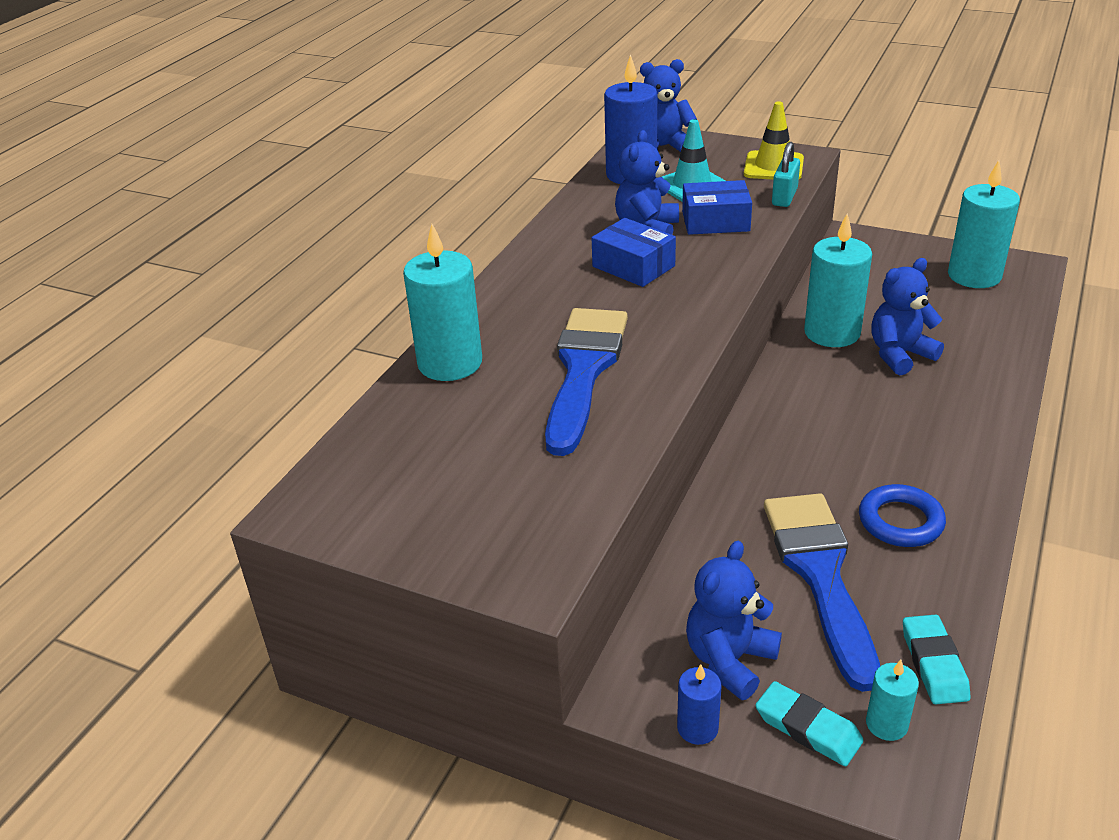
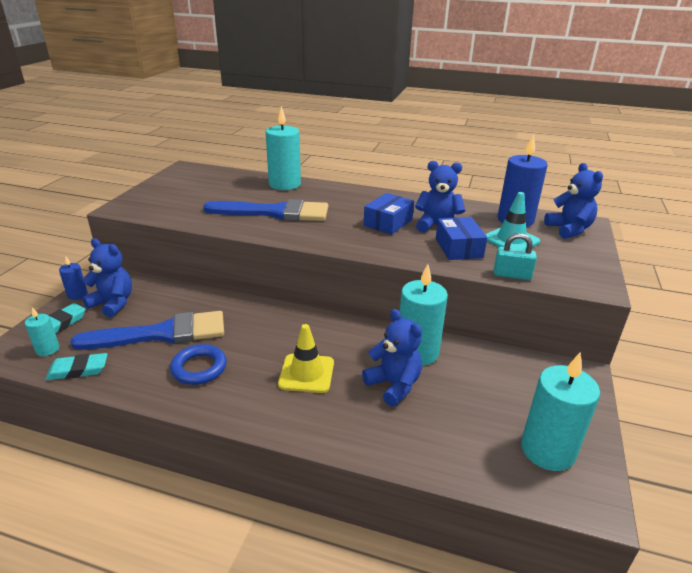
camera: 80 degrees right, 5 degrees down
yellow traffic cone [744,102,804,179] -> yellow traffic cone moved to [278,324,334,393]

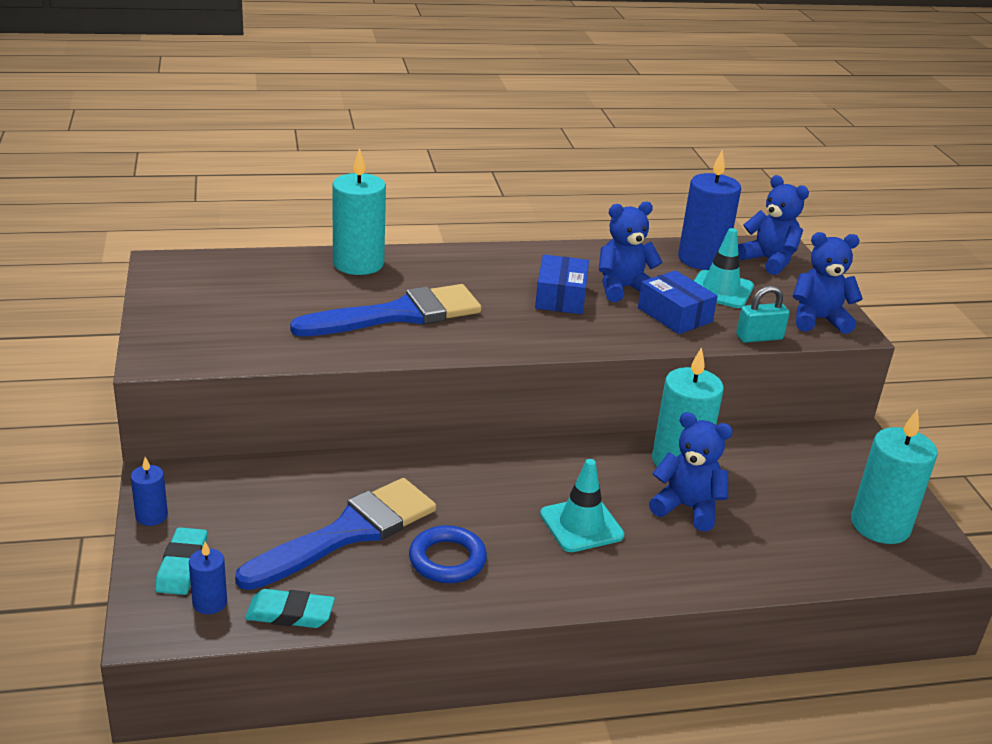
camera: 30 degrees left, 0 degrees up
turquoise candle [25,307,59,356] -> blue candle [189,542,227,614]
turquoise eraser [45,353,108,380] -> turquoise eraser turned 45 degrees clockwise [245,589,335,628]
blue teddy bear [82,238,132,317] -> blue teddy bear moved to [793,232,863,334]
yellow traffic cone [278,324,334,393] -> turquoise traffic cone [540,459,624,552]

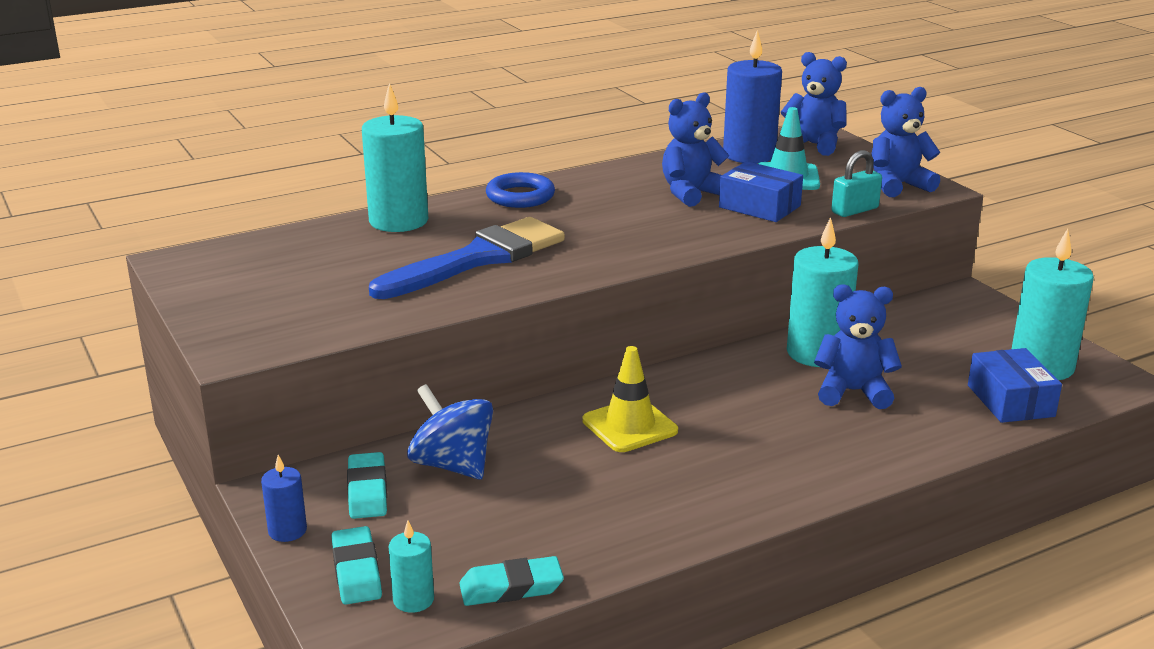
camera: 15 degrees left, 5 degrees down
blue candle [189,542,227,614] -> turquoise candle [389,520,434,613]
blue brush [235,478,436,590] -> none
blue ring [409,525,487,583] -> blue ring moved to [486,172,555,208]
blue box [535,255,589,314] -> blue box moved to [968,348,1062,423]
turquoise traffic cone [540,459,624,552] -> none
none -> turquoise eraser [347,452,387,519]
none -> blue spinning top [407,384,493,479]
none -> yellow traffic cone [582,346,678,452]

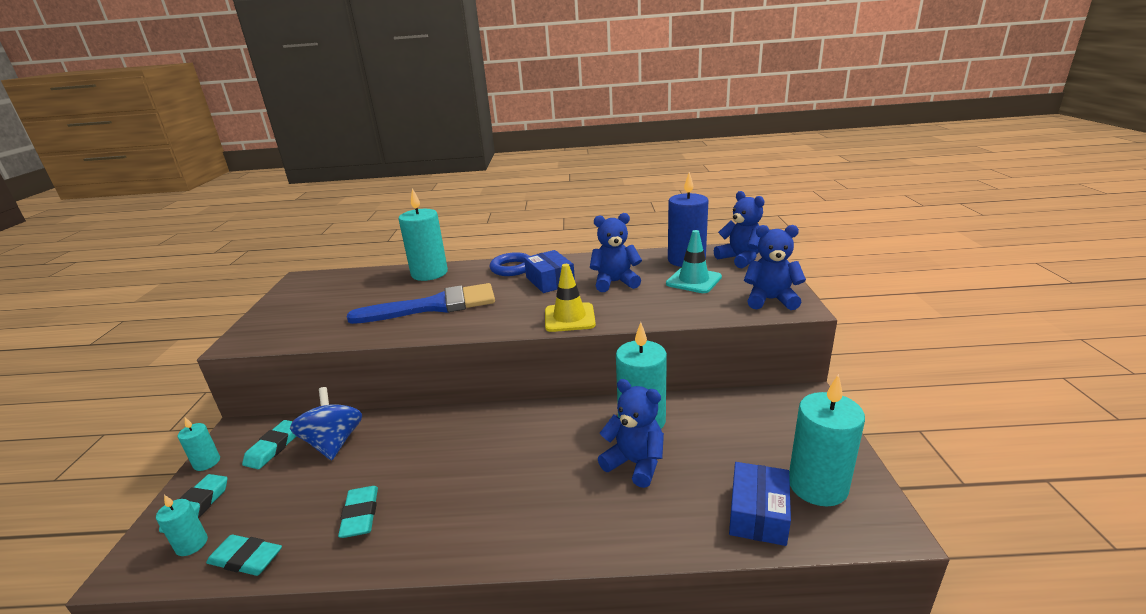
camera: 30 degrees right, 0 degrees up
blue candle [261,455,307,542] -> turquoise candle [178,417,220,471]
yellow traffic cone [582,346,678,452] -> yellow traffic cone moved to [545,264,596,332]
blue box [719,161,803,222] -> blue box moved to [524,250,575,293]
turquoise padlock [831,150,882,217] -> none
none -> turquoise eraser [338,486,378,538]

